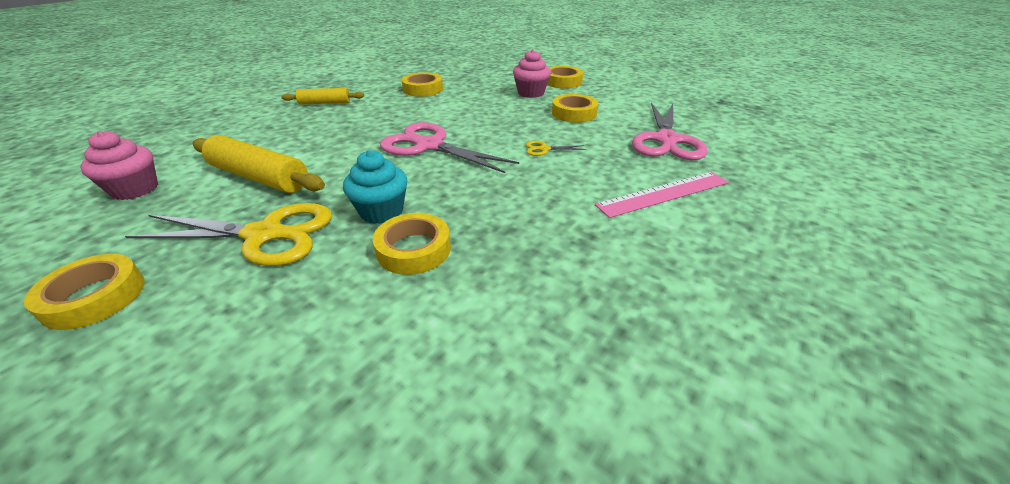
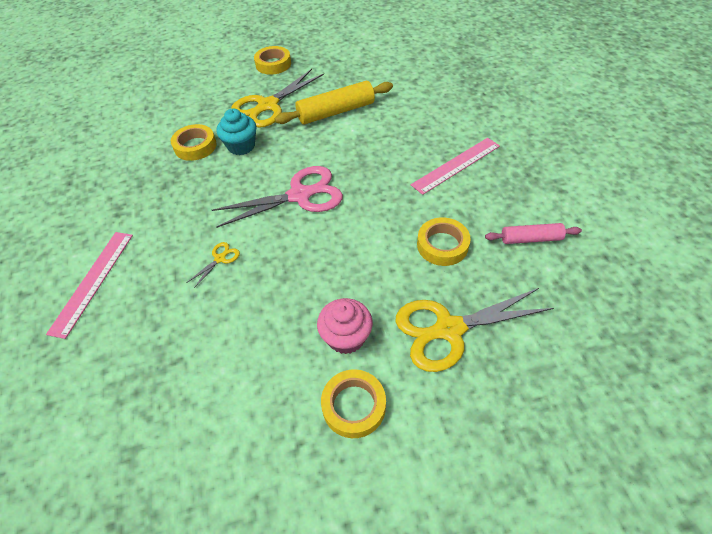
camera: 130 degrees right, 15 degrees up
pink cupcake [80,131,158,200] -> none
yellow rolling pin [281,88,364,105] -> pink ruler [411,138,500,195]
yellow tape [552,94,598,123] -> none
pink scissors [632,103,708,160] -> none
none -> yellow scissors [395,288,554,372]
none -> pink rolling pin [485,223,582,244]

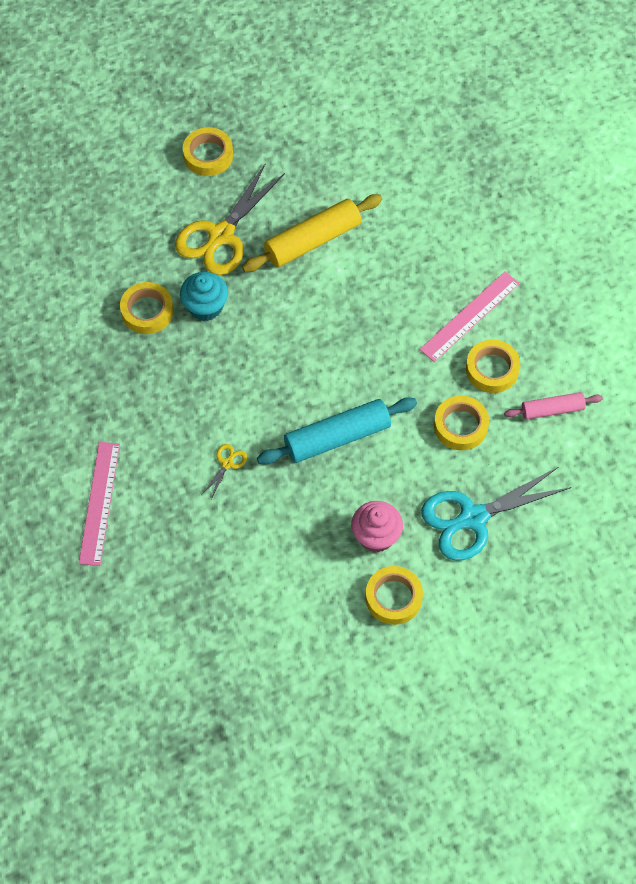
camera: 10 degrees left, 10 degrees up
pink scissors [212,166,343,228] -> none
yellow scissors [395,288,554,372] -> turquoise scissors [421,467,571,561]
none -> turquoise rolling pin [257,397,417,465]
none -> yellow tape [466,339,520,393]

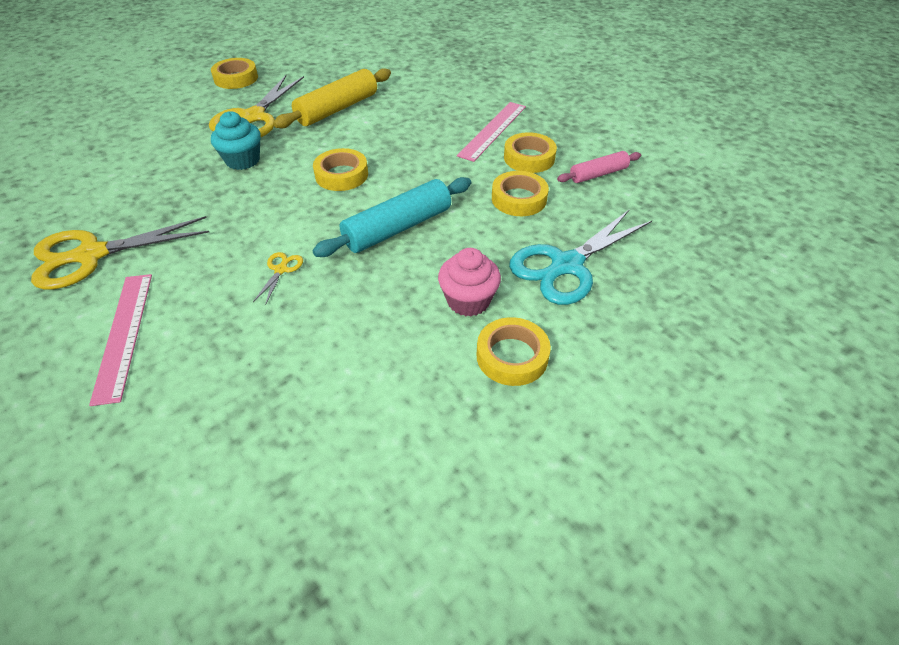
camera: 15 degrees left, 15 degrees down
yellow tape [120,282,173,334] -> yellow tape moved to [313,148,368,191]
none -> yellow scissors [31,216,209,290]

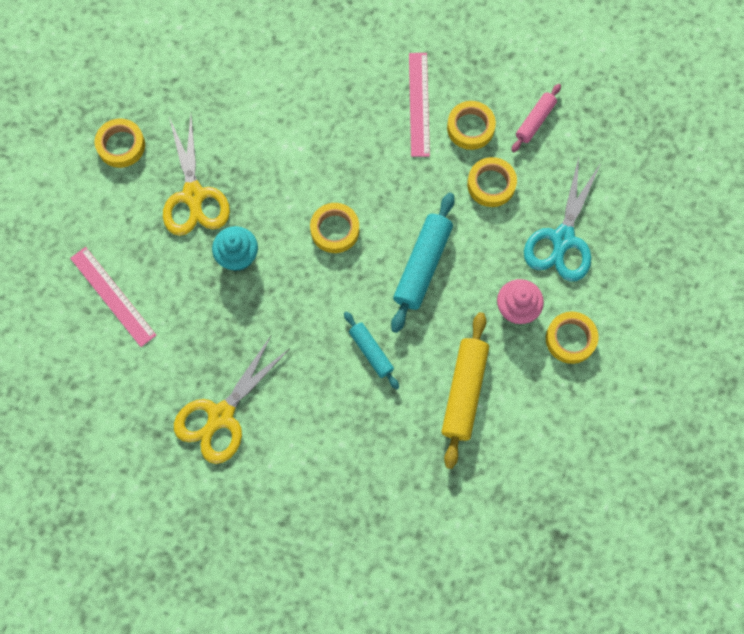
camera: 30 degrees left, 25 degrees up
pink ruler [89,274,152,406] -> pink ruler moved to [70,247,156,347]
yellow scissors [253,252,303,305] -> turquoise rolling pin [344,311,399,390]
yellow rolling pin [273,68,391,128] -> yellow rolling pin moved to [442,312,489,469]

